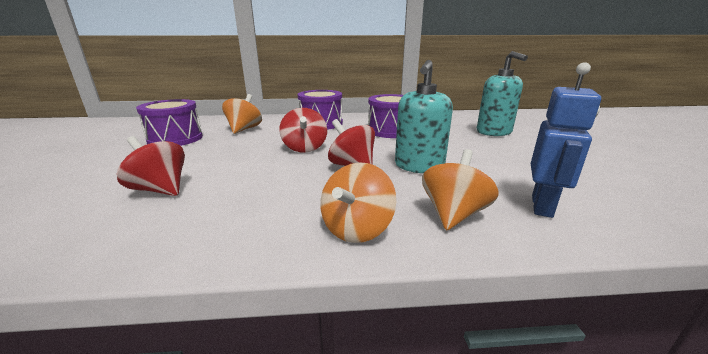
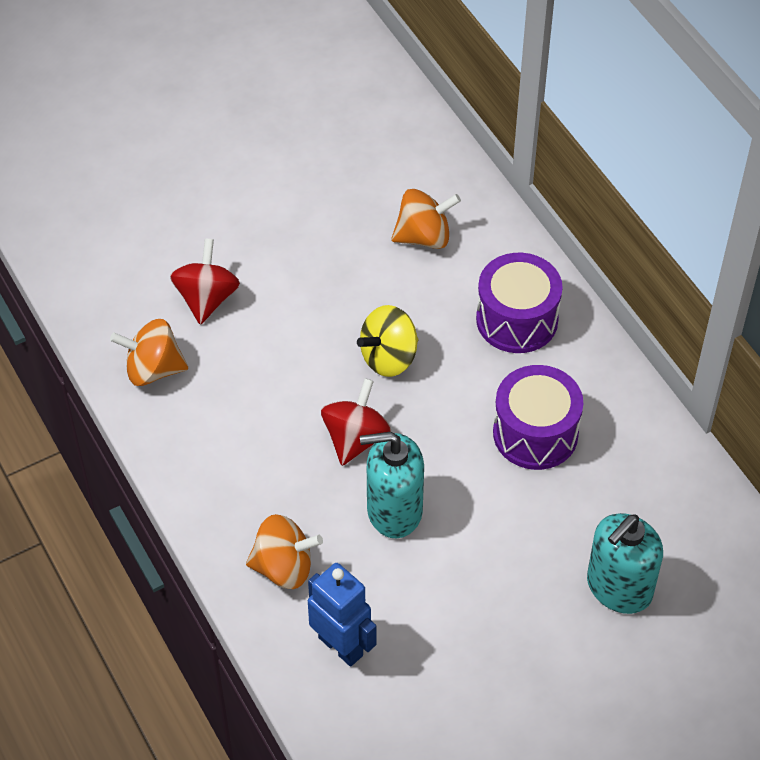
camera: 65 degrees right, 30 degrees up
purple drum [136,99,203,146] -> none
red spinning top [279,108,327,153] -> yellow spinning top [357,305,418,377]
orange spinning top [320,162,396,243] -> orange spinning top moved to [110,319,188,386]
blue robot [531,62,601,218] -> blue robot turned 135 degrees counterclockwise [308,563,376,667]

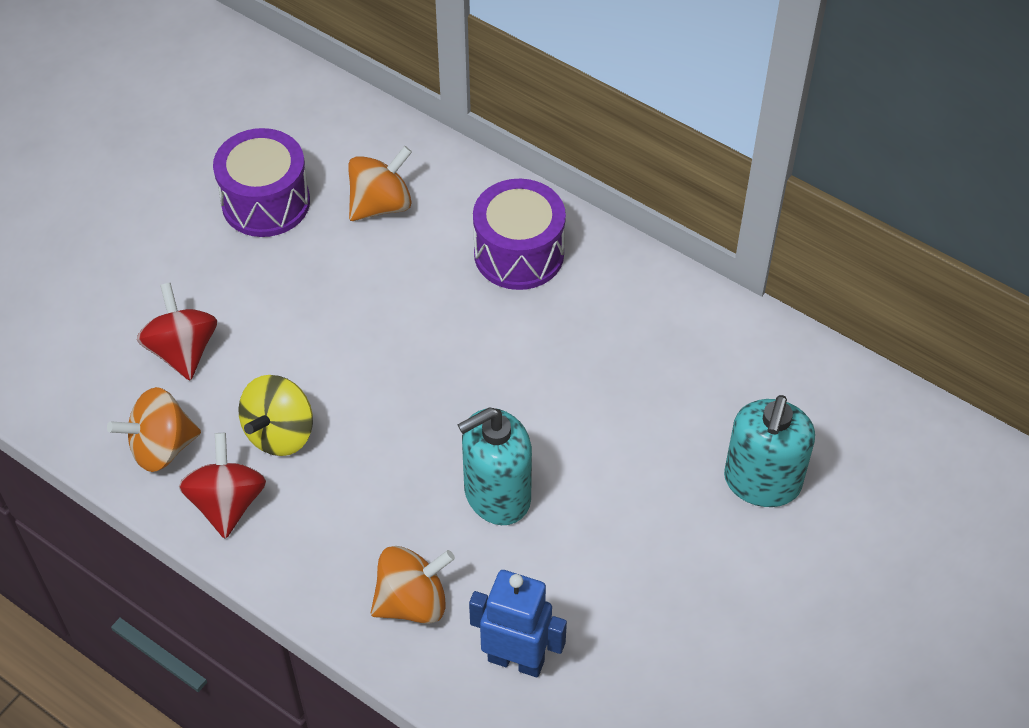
camera: 25 degrees left, 0 degrees up
red spinning top [321,378,391,466] -> red spinning top moved to [179,433,266,539]
yellow spinning top [357,305,418,377] -> yellow spinning top moved to [238,375,313,456]
purple drum [493,365,583,470] -> purple drum moved to [213,128,310,237]

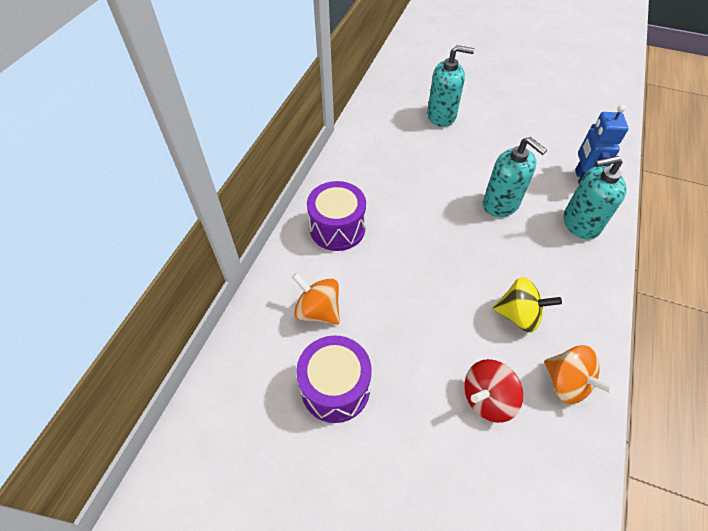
camera: 105 degrees left, 0 degrees up
red spinning top [179,433,266,539] -> none
orange spinning top [371,546,455,624] -> turquoise soap dispenser [564,156,627,240]

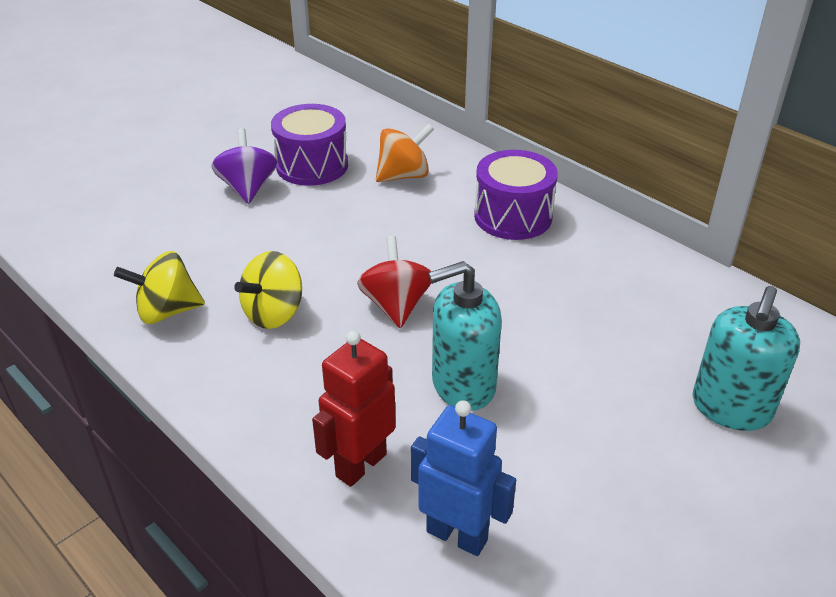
camera: 115 degrees right, 15 degrees down
red spinning top [464,359,523,423] -> red spinning top moved to [357,236,431,328]
orange spinning top [544,345,614,404] -> yellow spinning top [114,251,205,324]
turquoise soap dispenser [564,156,627,240] -> red robot [312,330,396,487]
none -> purple spinning top [212,128,277,204]

